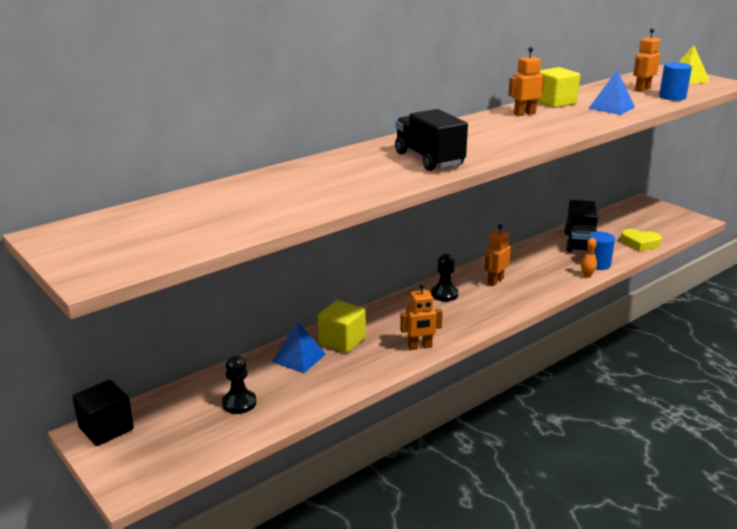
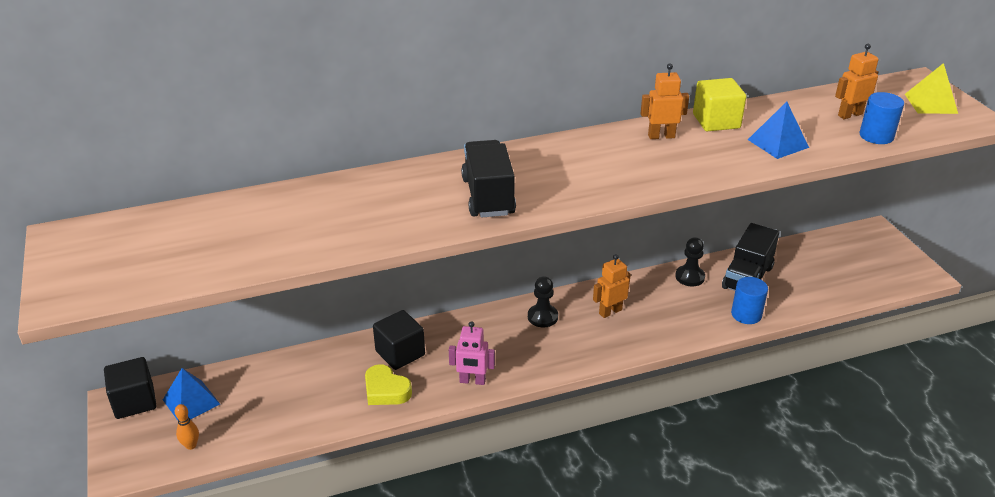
camera: 20 degrees right, 10 degrees up
black pawn [222,355,256,414] -> black pawn moved to [675,237,705,286]
blue pyramid [272,321,326,373] -> blue pyramid moved to [163,368,220,420]
yellow cube [318,300,366,353] -> black cube [373,310,425,370]
orange robot [400,283,443,350] -> pink robot [449,321,495,385]
orange bowling pin [581,238,597,278] -> orange bowling pin moved to [175,404,199,450]
yellow heart [621,229,662,252] -> yellow heart moved to [365,364,412,405]

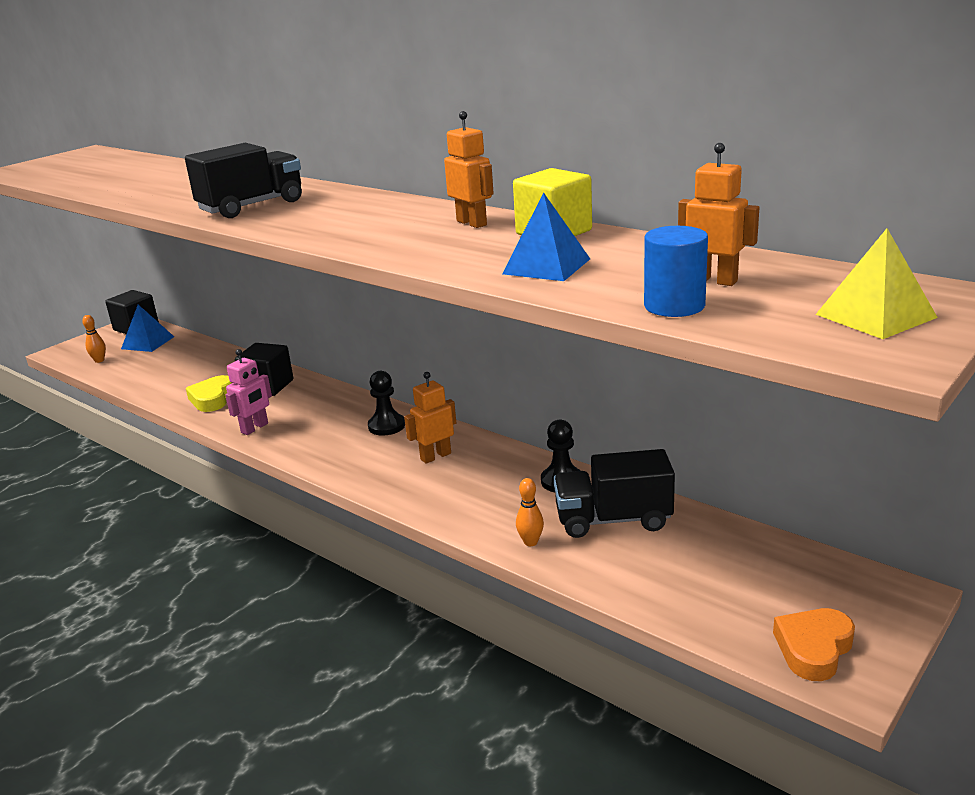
camera: 60 degrees right, 10 degrees down
pink robot [449,321,495,385] -> pink robot turned 120 degrees counterclockwise [225,349,272,435]
orange robot [593,254,631,318] -> orange robot turned 60 degrees counterclockwise [404,372,456,464]
blue cylinder [731,277,768,324] -> orange bowling pin [516,478,544,546]
none -> orange heart [773,608,855,681]

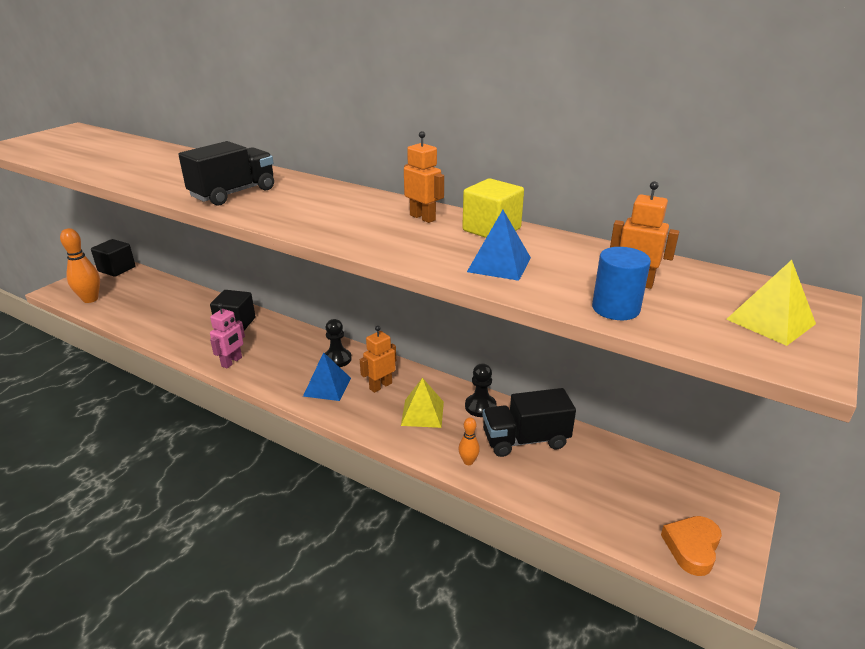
camera: 10 degrees left, 5 degrees up
orange bowling pin [82,315,106,363] -> orange bowling pin [60,228,100,303], size x1.95
blue pyramid [121,305,174,352] -> blue pyramid moved to [303,352,351,401]
yellow heart [186,375,232,412] -> none
none -> yellow pyramid [401,378,444,428]

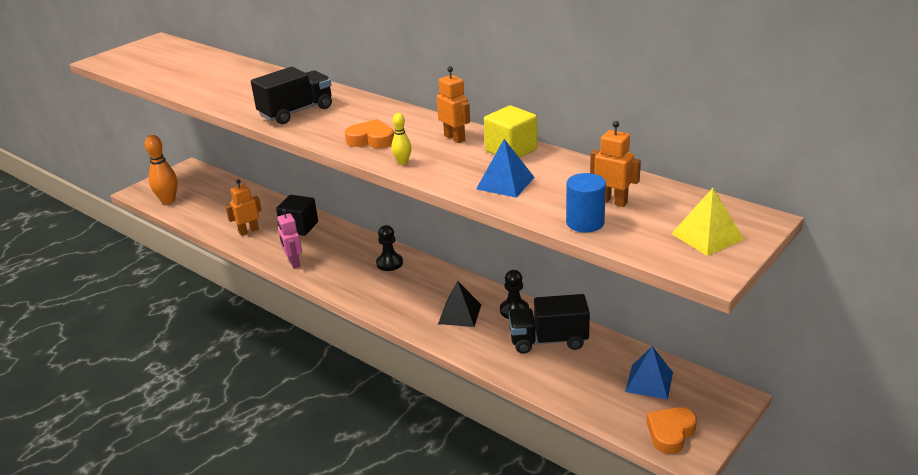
camera: 10 degrees right, 0 degrees up
black cube [91,239,136,277] -> none
pink robot [210,303,245,368] -> pink robot turned 120 degrees clockwise [277,209,302,268]
blue pyramid [303,352,351,401] -> blue pyramid moved to [625,346,673,400]
orange robot [360,326,396,393] -> orange robot moved to [226,179,262,236]
yellow pyramid [401,378,444,428] -> black pyramid [438,281,481,327]
orange bowling pin [458,417,480,465] -> none
none -> orange heart [345,119,394,148]
none -> yellow bowling pin [392,113,412,165]

